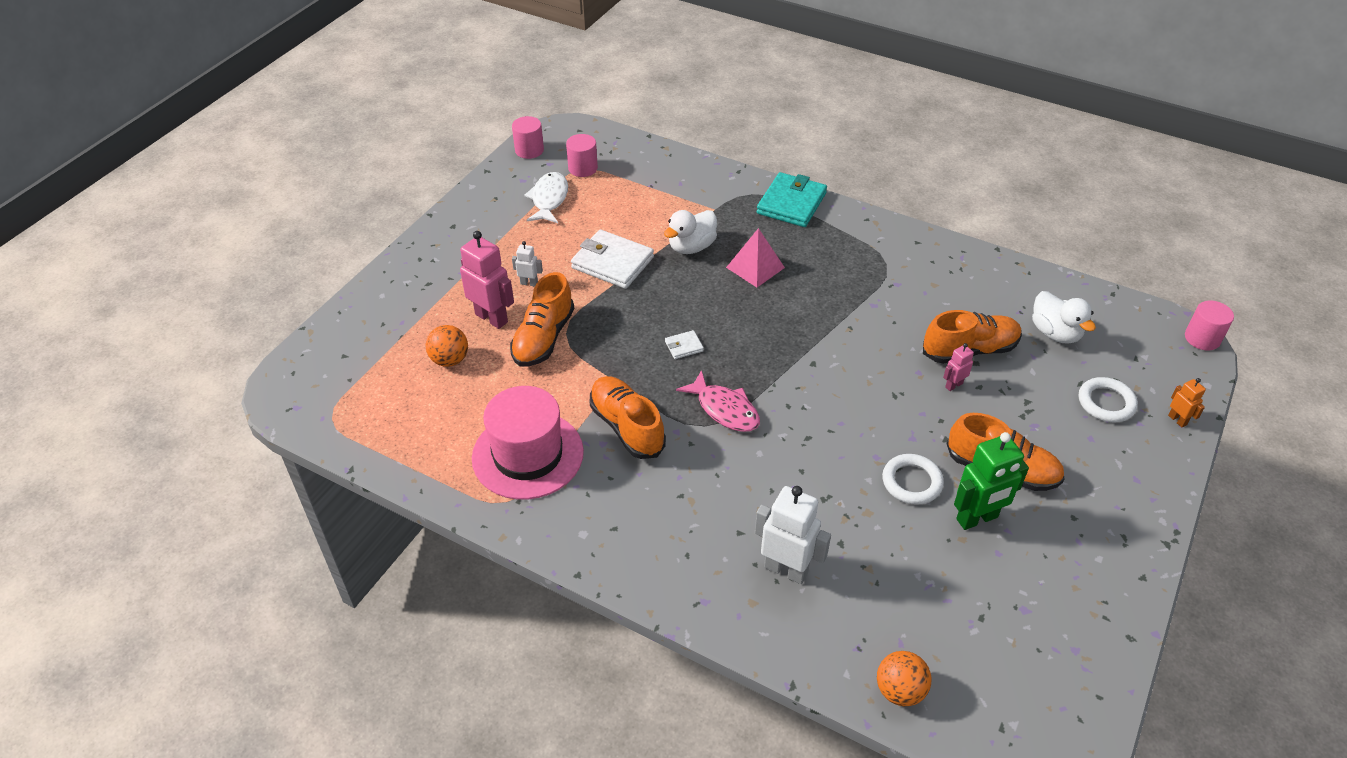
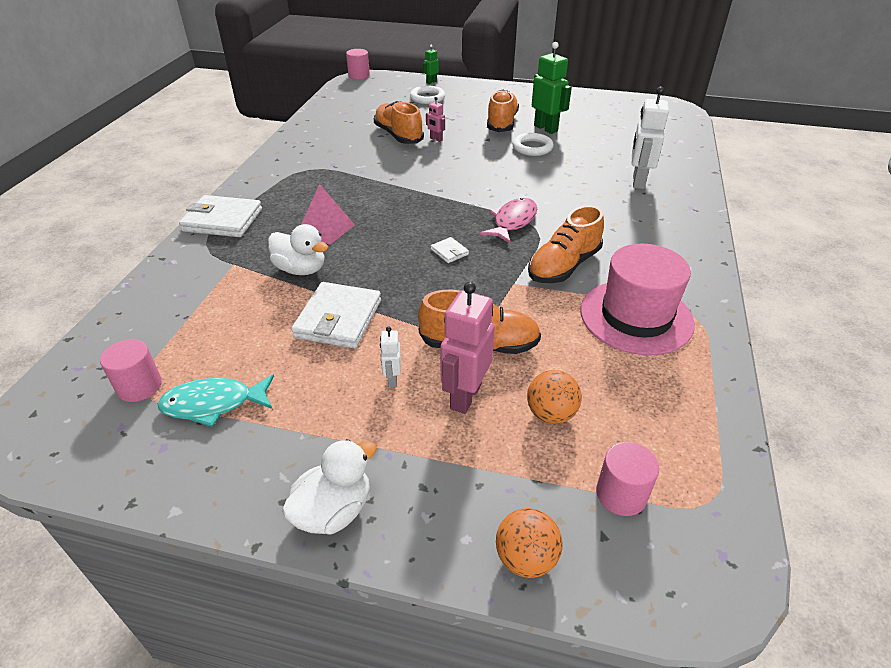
camera: 105 degrees left, 5 degrees down
pink cylinder [512,116,544,159] -> pink cylinder moved to [596,442,659,516]
white fish [524,172,568,223] -> turquoise fish [157,374,274,427]
turquoise wallet [757,172,827,227] -> white wallet [179,195,262,237]
orange ball [877,651,931,706] -> orange ball moved to [496,508,563,578]
white duck [1032,291,1096,344] -> white duck moved to [282,439,377,535]
orange robot [1168,378,1206,428] -> green robot [423,44,439,84]

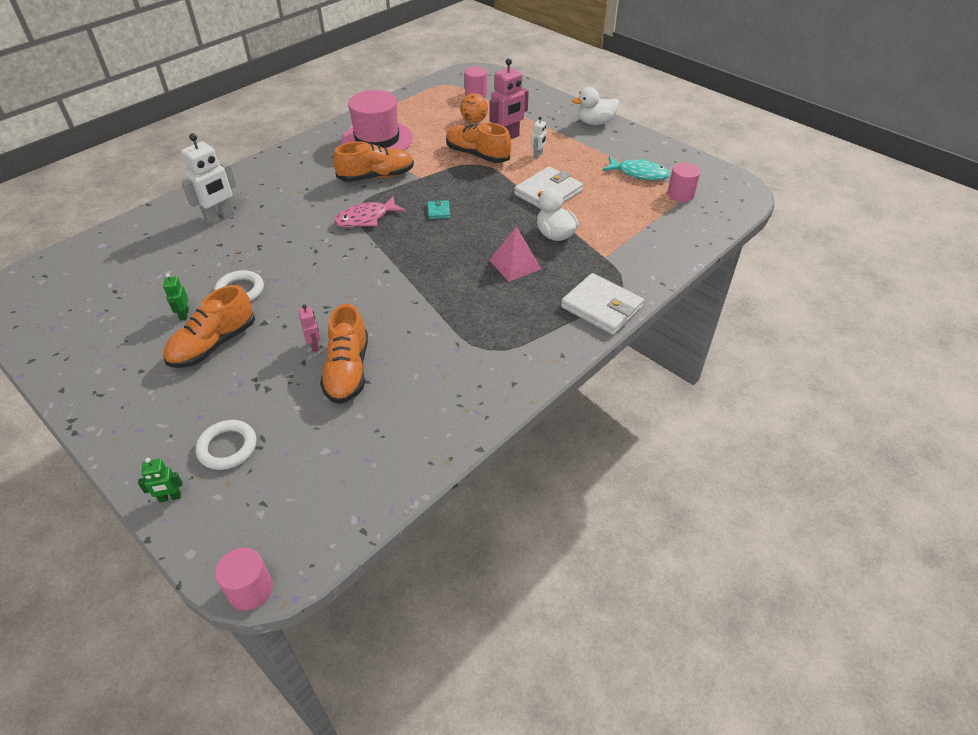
camera: 150 degrees left, 5 degrees up
white wallet [431,237,469,263] -> turquoise wallet [427,200,450,219]
orange ball [496,508,563,578] -> none
green robot [532,42,572,134] -> green robot [163,273,189,321], size x0.50

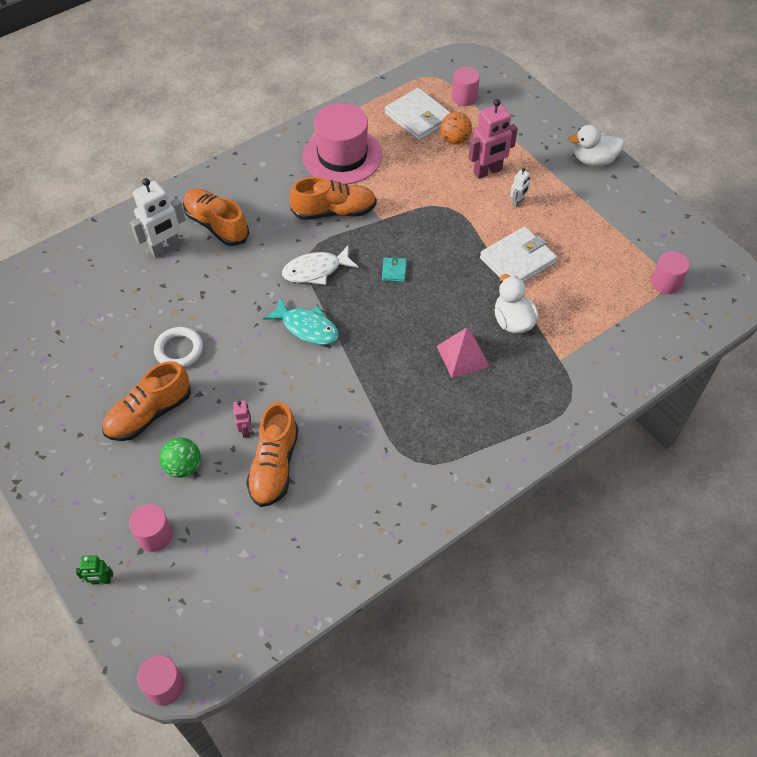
camera: 10 degrees right, 10 degrees up
green robot [163,273,189,321] -> none
white ring [195,420,256,470] -> pink cylinder [129,504,173,552]
pink fish [334,196,405,228] -> white fish [282,245,358,285]
orange shoe [446,123,511,163] -> orange shoe moved to [183,188,249,246]
white wallet [561,273,644,335] -> white wallet moved to [385,88,451,141]
turquoise fish [602,156,670,180] -> turquoise fish moved to [263,297,339,345]
none -> green ball [159,437,201,478]

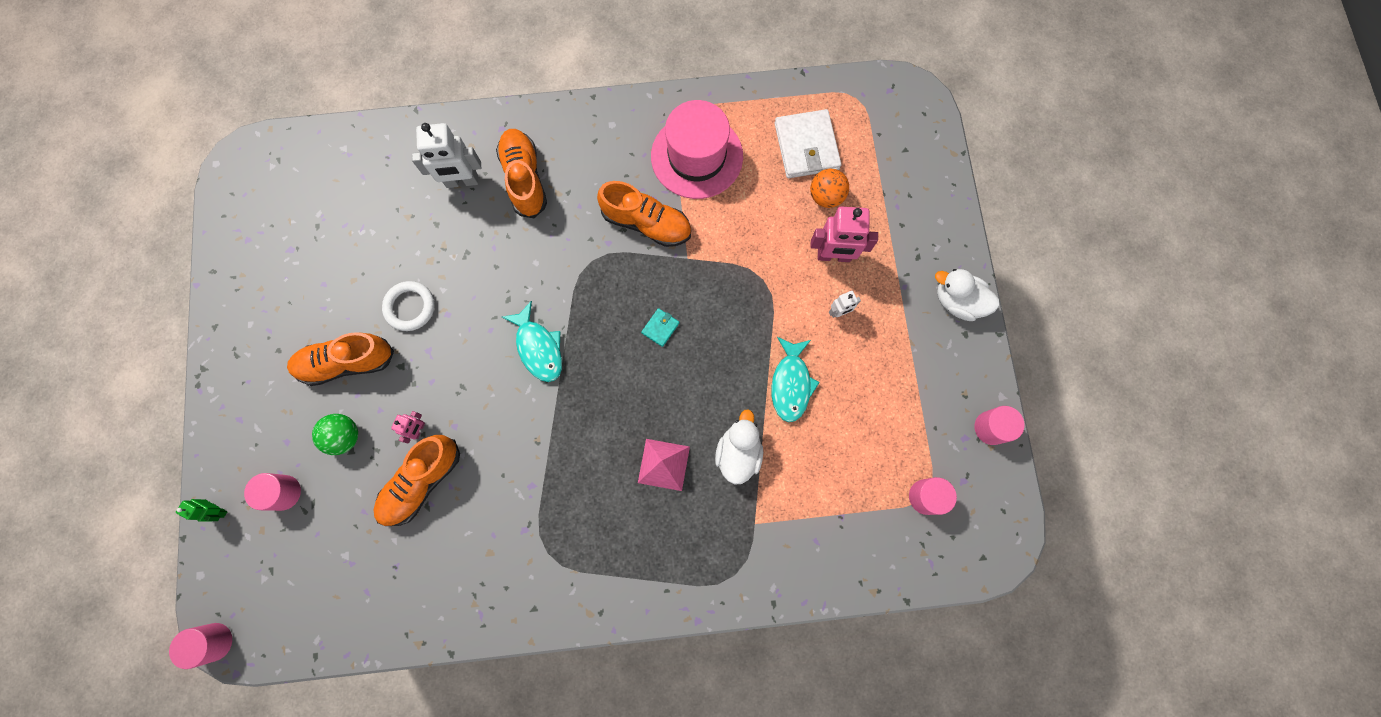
camera: 30 degrees right, 20 degrees up
white fish [282,245,358,285] -> none
pink cylinder [452,67,480,106] -> pink cylinder moved to [974,406,1025,445]
white wallet [480,226,557,282] -> turquoise fish [771,337,820,422]

